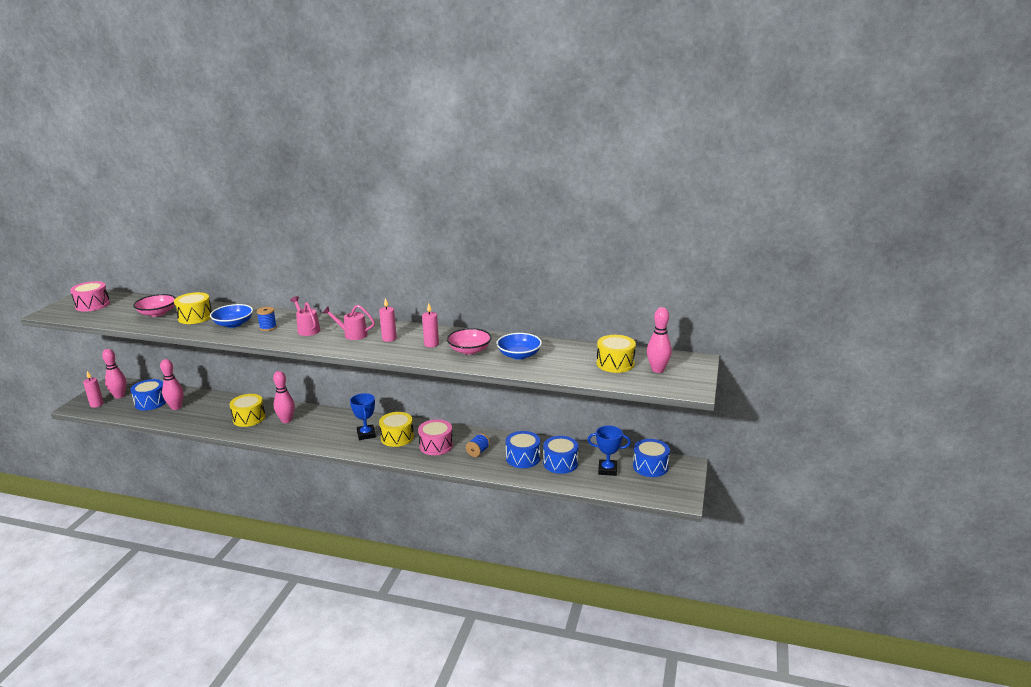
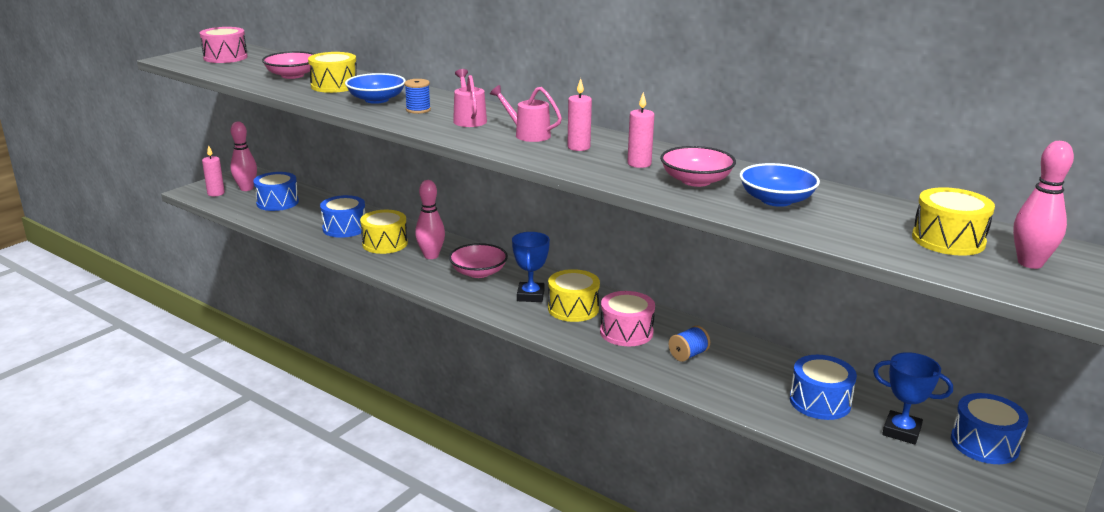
camera: 20 degrees right, 0 degrees up
pink bowling pin [160,359,184,410] -> none
blue drum [506,431,540,468] -> blue drum moved to [320,195,366,238]
none -> pink bowl [449,243,508,278]

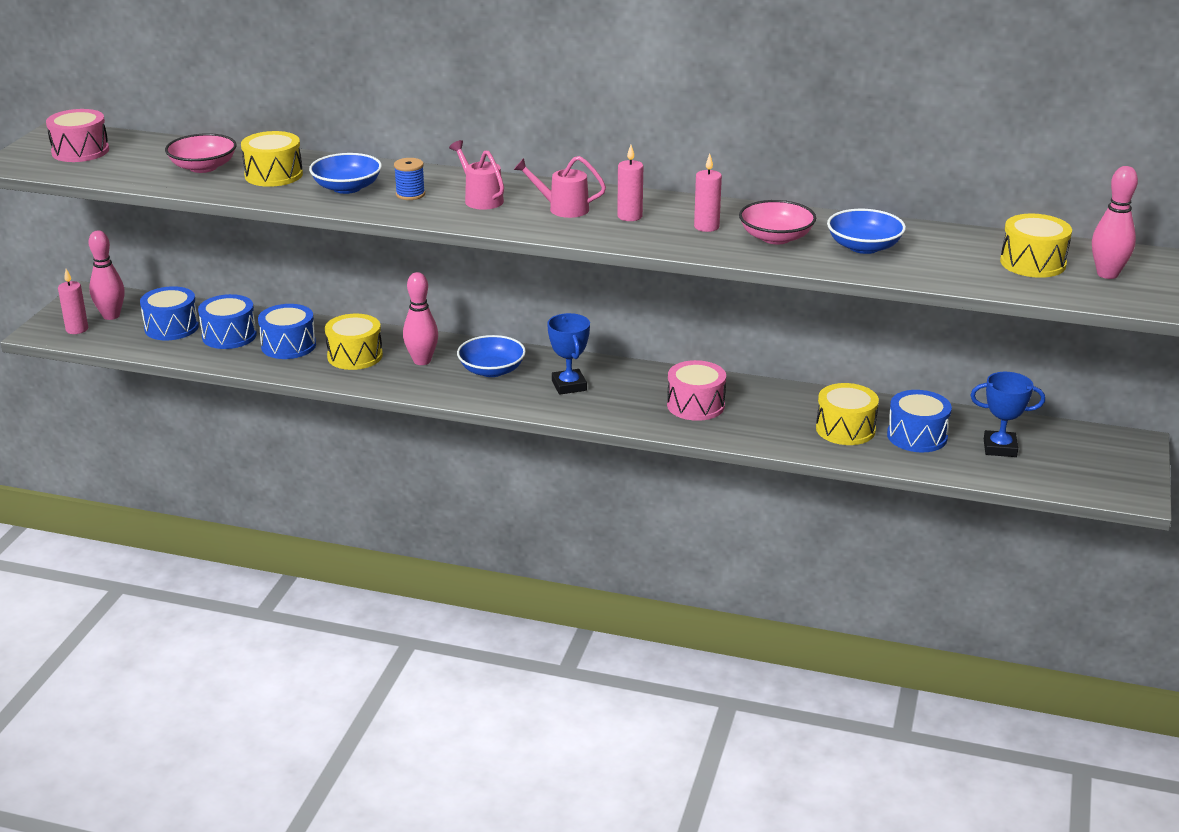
camera: 20 degrees left, 5 degrees up
pink bowl [449,243,508,278] -> blue bowl [457,335,526,377]
yellow drum [548,269,600,322] -> yellow drum moved to [816,383,879,445]
blue spool [669,326,710,362] -> none
blue drum [951,393,1029,464] -> blue drum moved to [198,294,257,349]

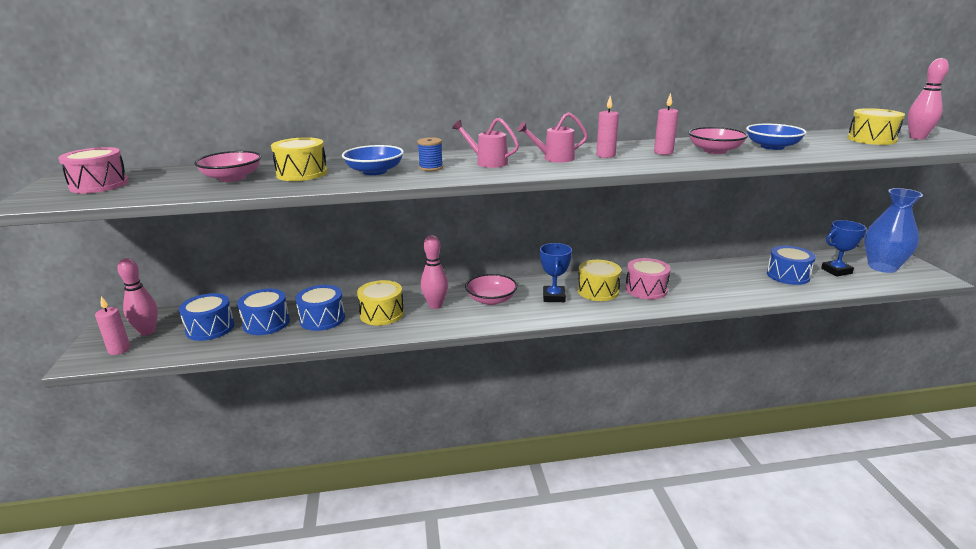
camera: 25 degrees left, 5 degrees down
blue bowl [457,335,526,377] -> pink bowl [465,274,517,305]
blue trophy [547,313,590,395] -> blue trophy turned 45 degrees clockwise [540,243,572,302]
yellow drum [816,383,879,445] -> yellow drum moved to [578,260,621,301]
none -> blue vase [864,188,923,273]

